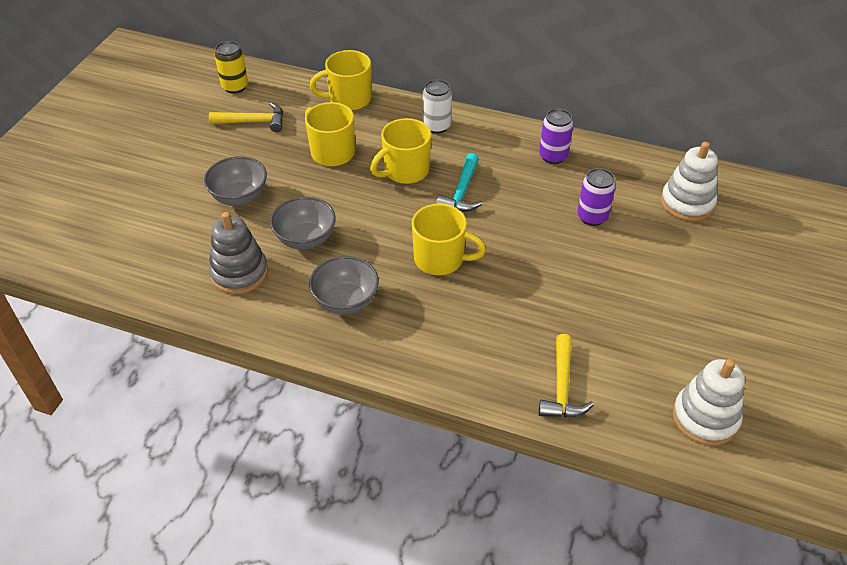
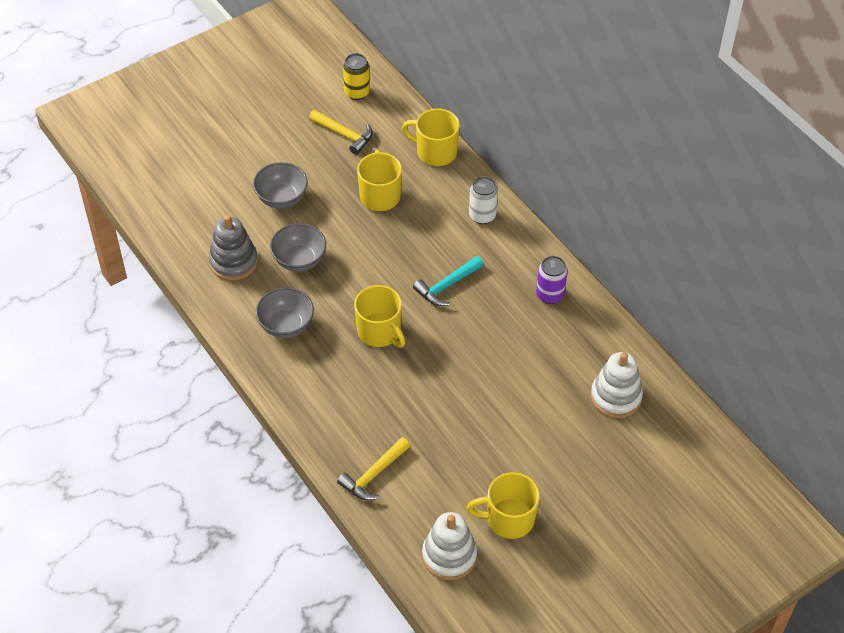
camera: 35 degrees right, 5 degrees up
yellow mug [370,118,431,184] -> yellow mug moved to [467,472,540,539]
purple can [577,168,616,226] -> none

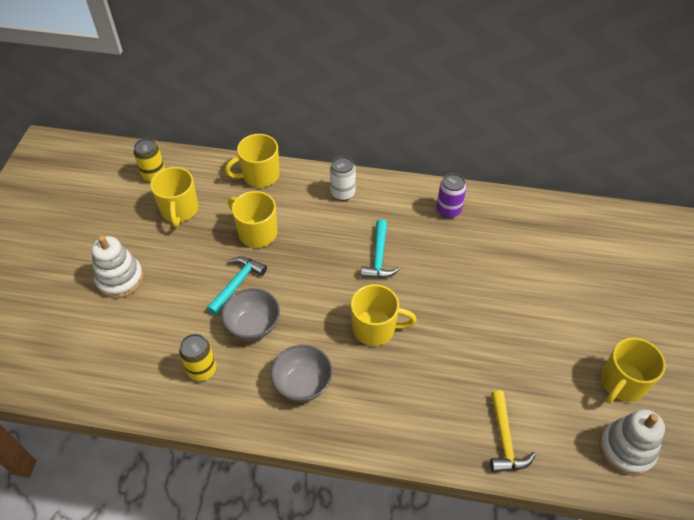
camera: 45 degrees left, 0 degrees up
grey stacking toy [209,215,258,281] -> yellow can [179,334,216,381]
grey bowl [253,162,308,209] -> none
yellow hammer [309,110,373,155] -> yellow mug [150,167,198,227]
white stacking toy [591,352,643,418] -> white stacking toy moved to [91,235,144,298]
none -> turquoise hammer [207,256,267,315]

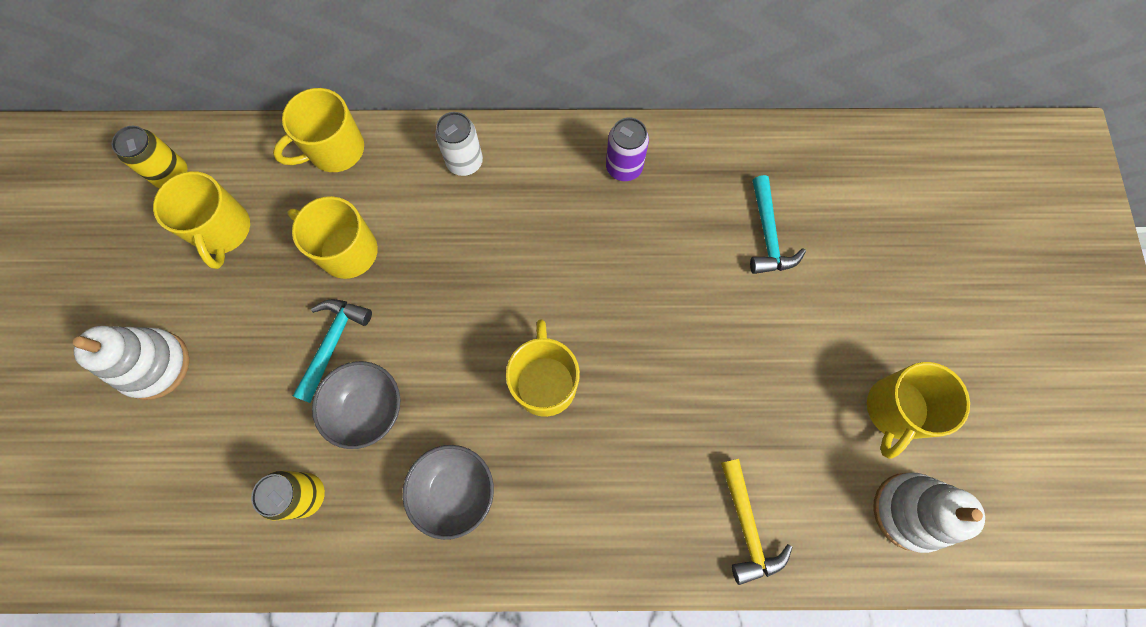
camera: 10 degrees left, 20 degrees up
yellow mug [351,284,417,346] -> yellow mug turned 90 degrees counterclockwise [506,319,580,417]
turquoise hammer [361,219,400,278] -> turquoise hammer moved to [750,175,806,274]

